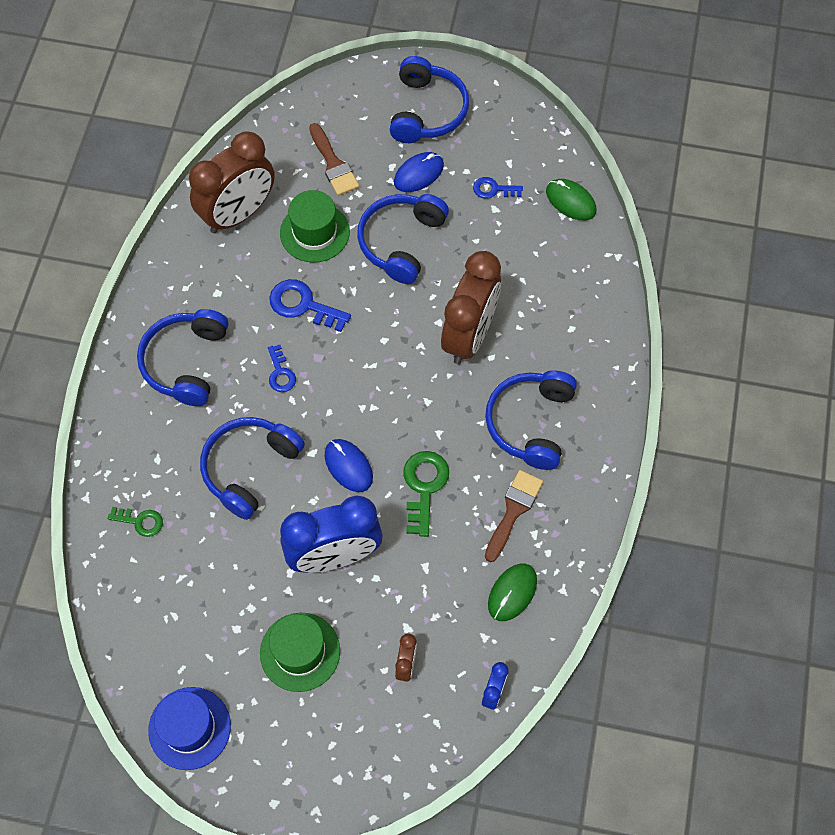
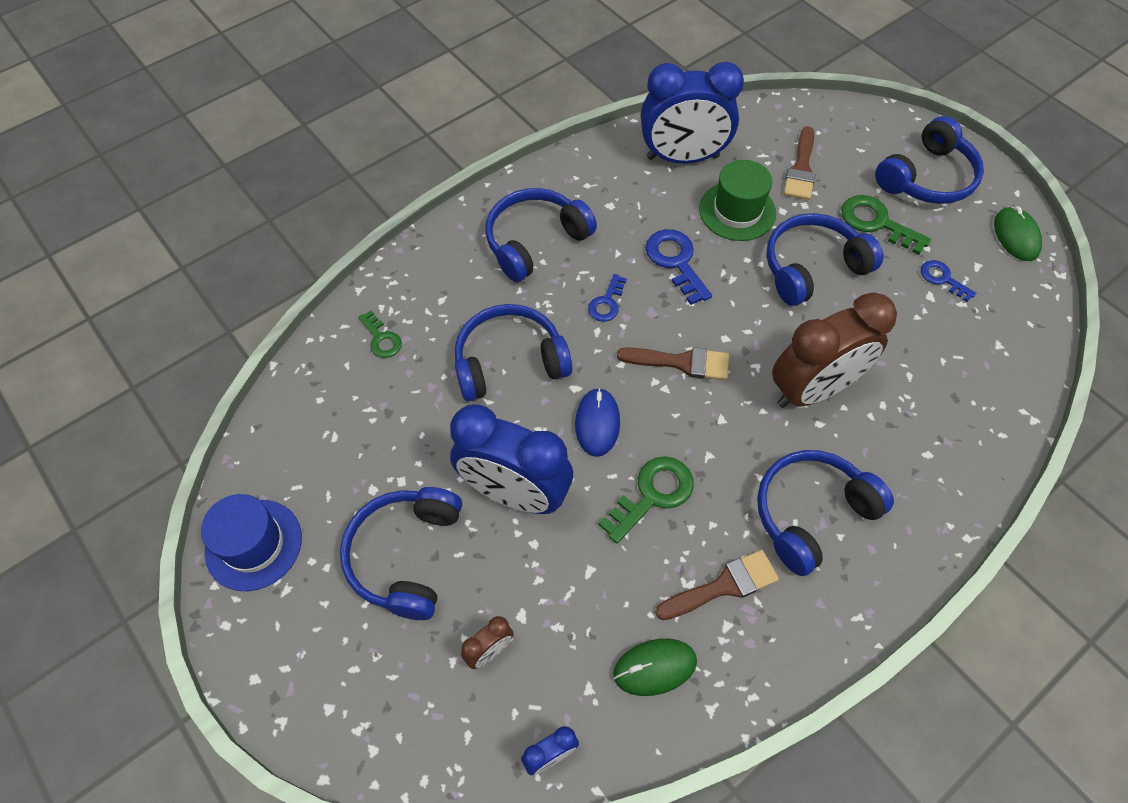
camera: 40 degrees right, 5 degrees down
brown clock [189,131,275,233] -> blue clock [641,62,744,163]
green hat [260,613,340,692] -> blue headphones [340,487,462,620]
blue mouse [394,152,444,192] -> green key [841,195,931,255]
green mouse [546,179,597,220] -> green mouse moved to [994,206,1042,261]
none -> brown brush [617,347,729,380]

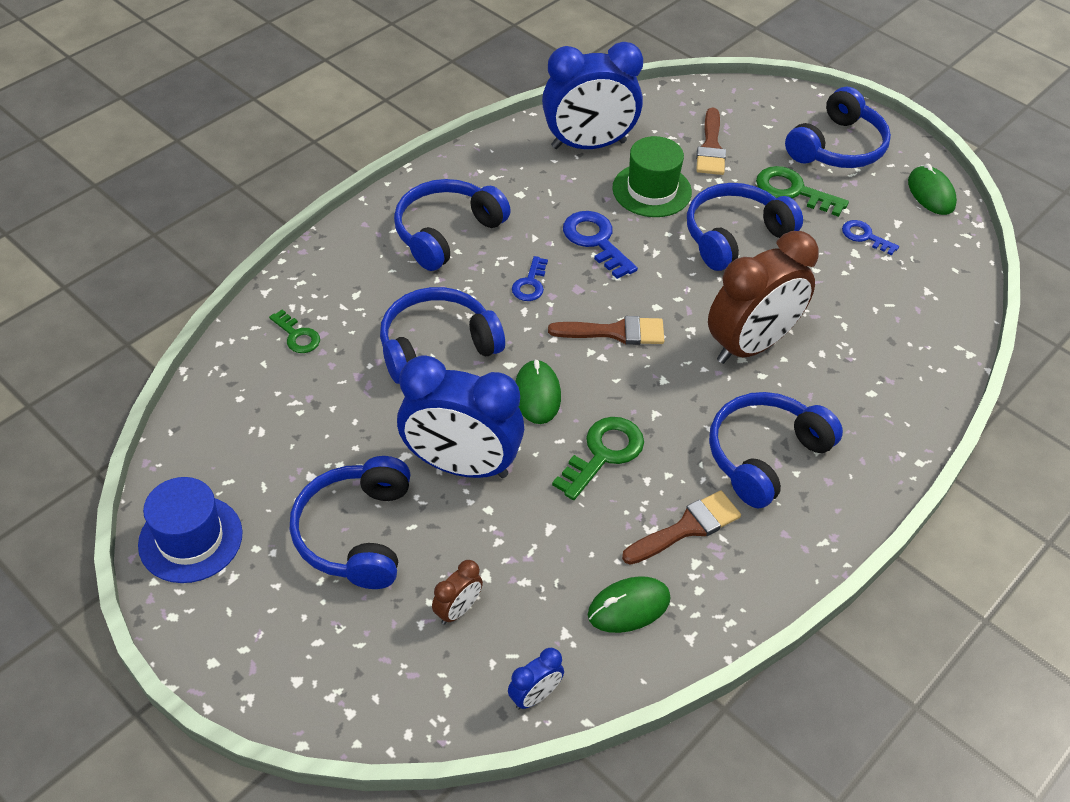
camera: 10 degrees left, 10 degrees down
blue mouse [575,388,620,457] -> green mouse [515,359,561,424]

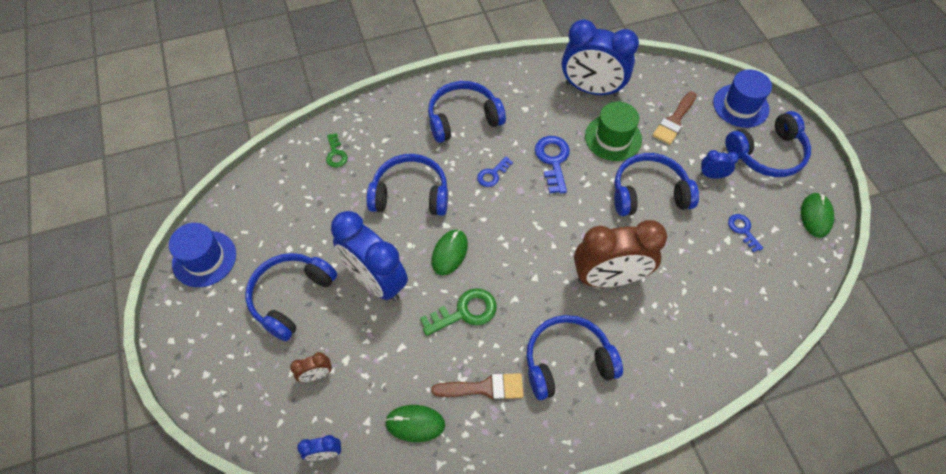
camera: 30 degrees right, 10 degrees up
brown brush [548,316,664,345] -> none
green key [756,166,849,217] -> blue clock [700,150,739,178]
none -> blue hat [713,69,772,128]

